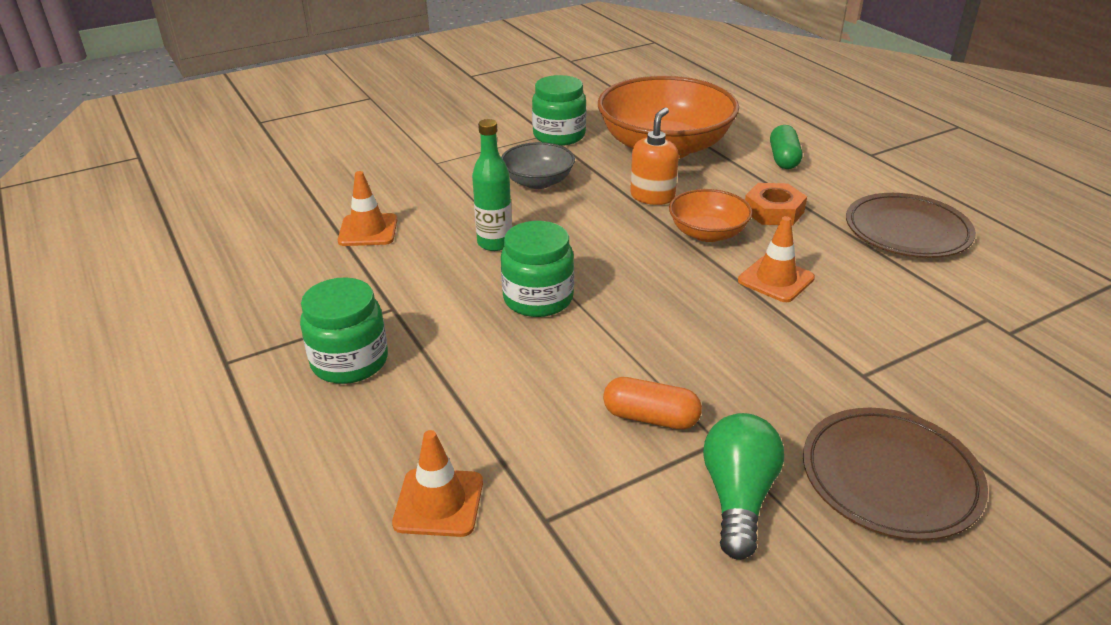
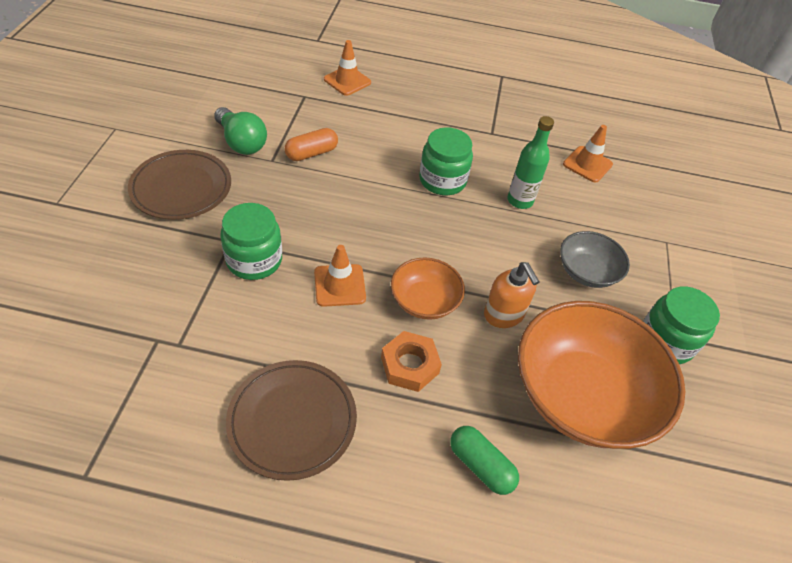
camera: 125 degrees right, 15 degrees up
green jar [300,277,388,384] -> green jar moved to [220,203,282,280]

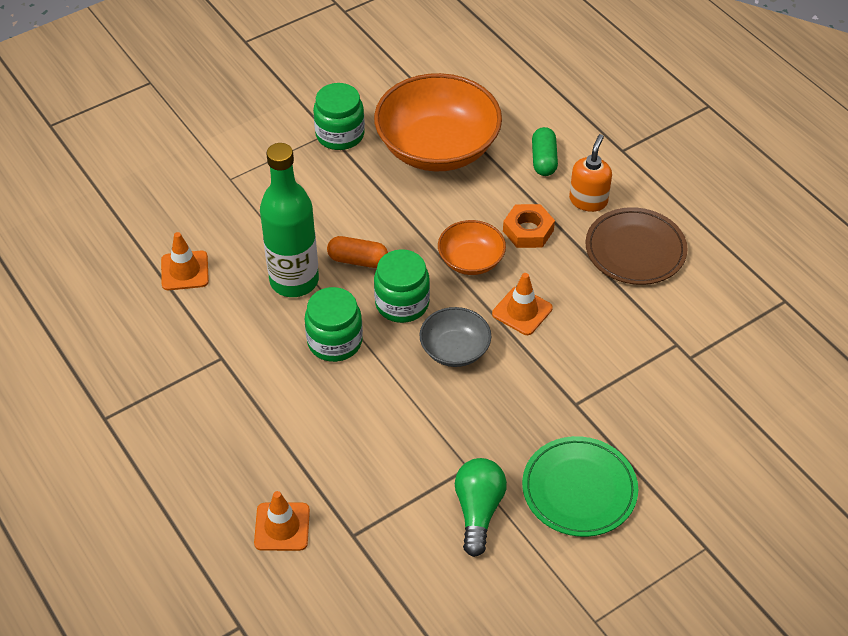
camera: 130 degrees left, 0 degrees up
brown plate [128,150,231,220] -> green plate [522,436,638,537]
green jar [220,203,282,280] -> green jar moved to [374,249,430,323]
orange capsule [285,128,338,161] -> orange capsule moved to [327,236,388,268]
orange soap dispenser [484,262,539,328] -> orange soap dispenser moved to [569,134,612,212]
green bottle [507,116,554,209] -> green bottle [260,143,319,297], size x1.68
grey bowl [560,231,630,288] -> grey bowl moved to [419,307,491,367]

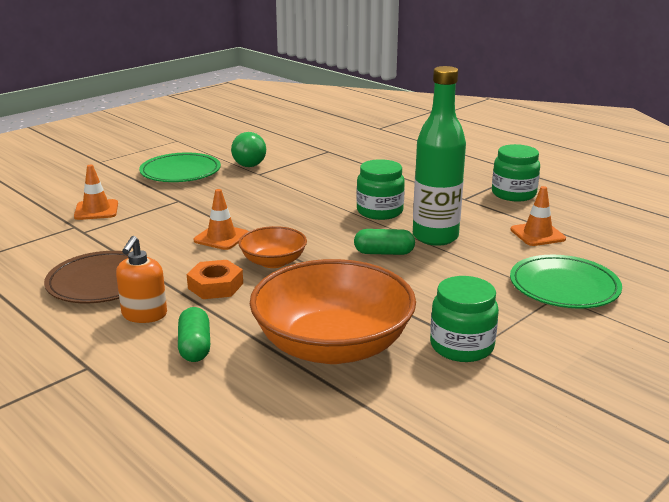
camera: 170 degrees right, 25 degrees down
orange traffic cone [254,491,310,551] -> orange traffic cone moved to [74,165,118,220]
orange capsule [327,236,388,268] -> green capsule [354,229,415,255]
green jar [374,249,430,323] -> green jar moved to [492,144,540,201]
grey bowl [419,307,491,367] -> none
none -> green plate [510,255,622,309]

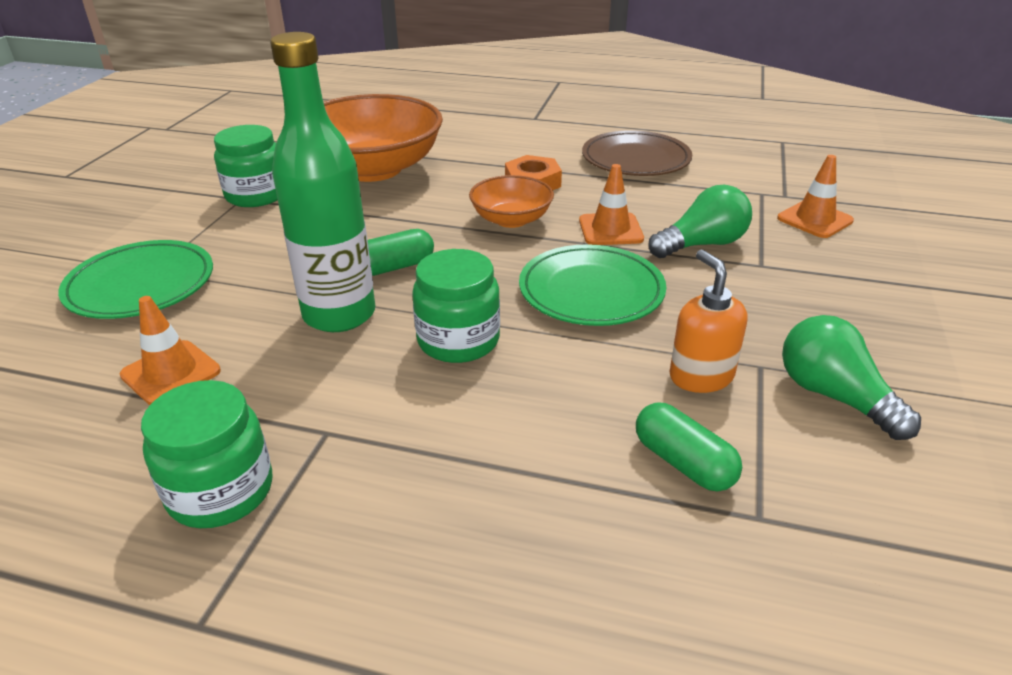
camera: 150 degrees right, 10 degrees up
orange soap dispenser [116,236,167,323] -> orange soap dispenser moved to [670,250,747,393]
green plate [139,153,221,182] -> green plate moved to [519,244,666,326]
green capsule [178,307,210,362] -> green capsule moved to [636,403,742,491]
none -> green light bulb [648,185,752,258]

